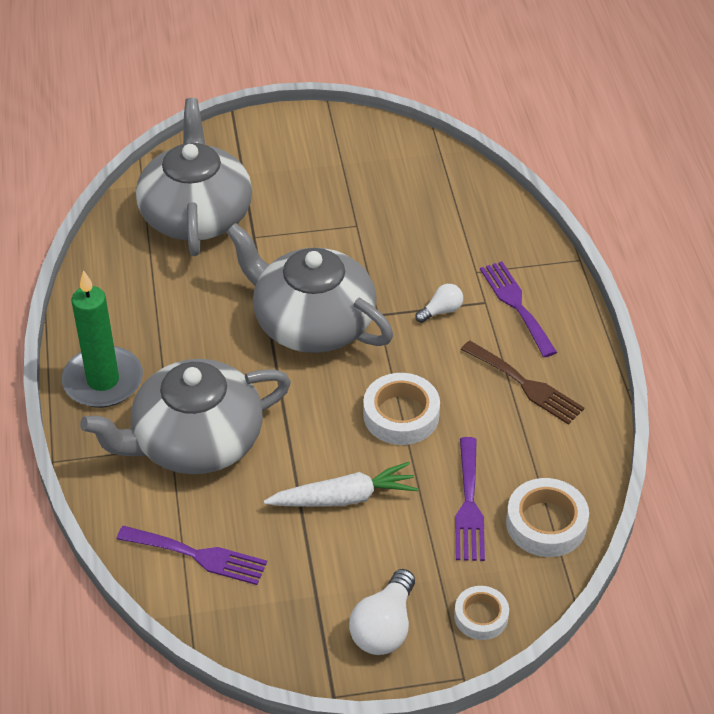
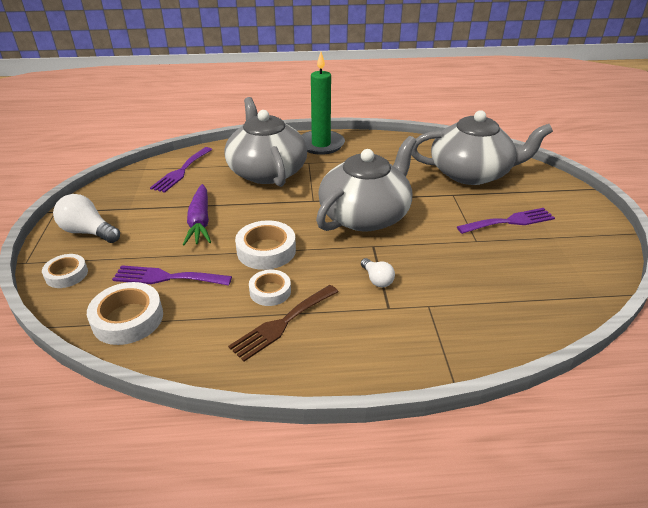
camera: 95 degrees right, 10 degrees down
white carrot [264,462,418,507] -> purple carrot [183,184,211,245]
purple fork [480,261,557,357] -> purple fork moved to [457,208,555,234]
none -> white tape [249,270,291,306]

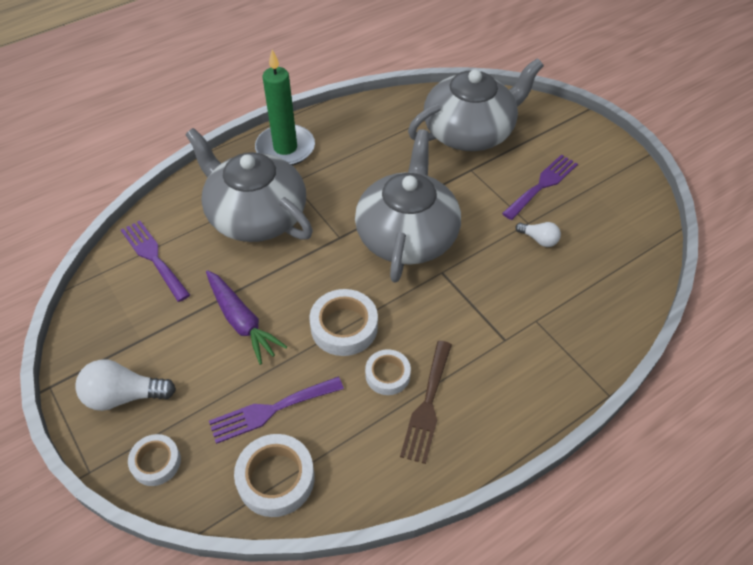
camera: 30 degrees left, 15 degrees up
purple fork [150,147,212,193] -> purple fork turned 150 degrees clockwise [121,220,190,302]
white light bulb [361,258,395,287] -> white light bulb moved to [516,222,561,247]

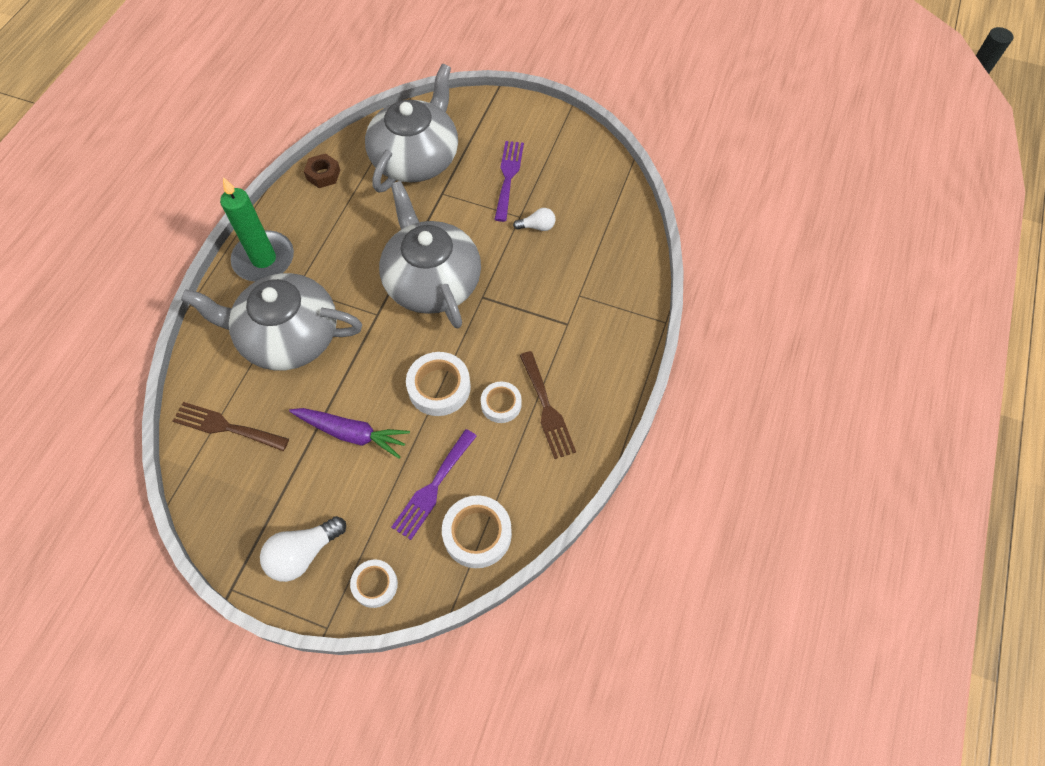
camera: 35 degrees left, 10 degrees up
purple fork [121,220,190,302] -> brown fork [173,402,289,451]
none -> brown nut [304,153,340,188]

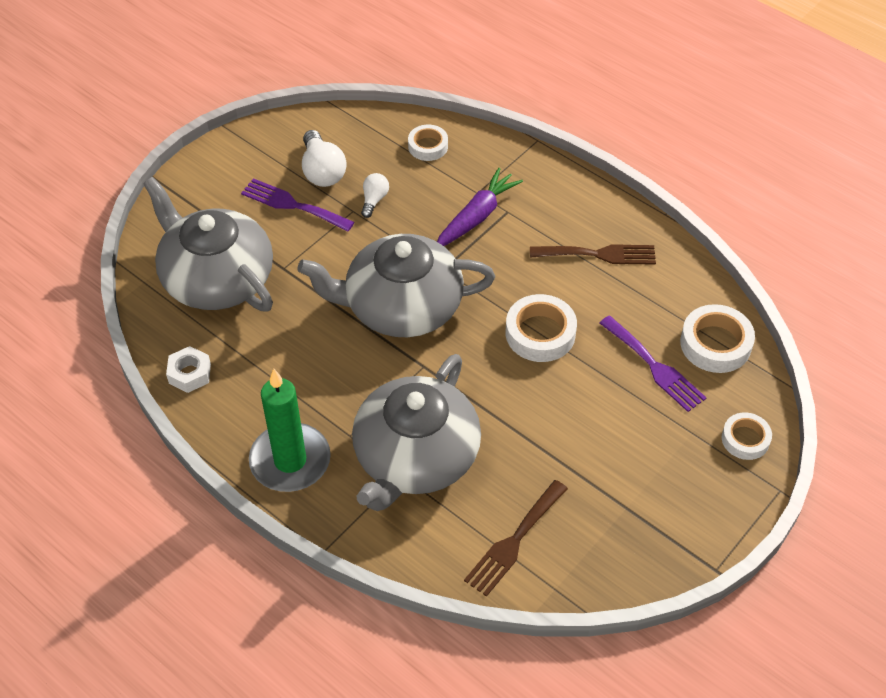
camera: 70 degrees left, 10 degrees down
white light bulb [260,516,346,582] -> white light bulb moved to [302,130,346,187]
purple carrot [289,408,410,458] -> purple carrot moved to [437,168,523,246]
brown nut [304,153,340,188] -> white nut [166,346,211,393]
white tape [481,382,522,423] -> white tape moved to [408,125,448,161]

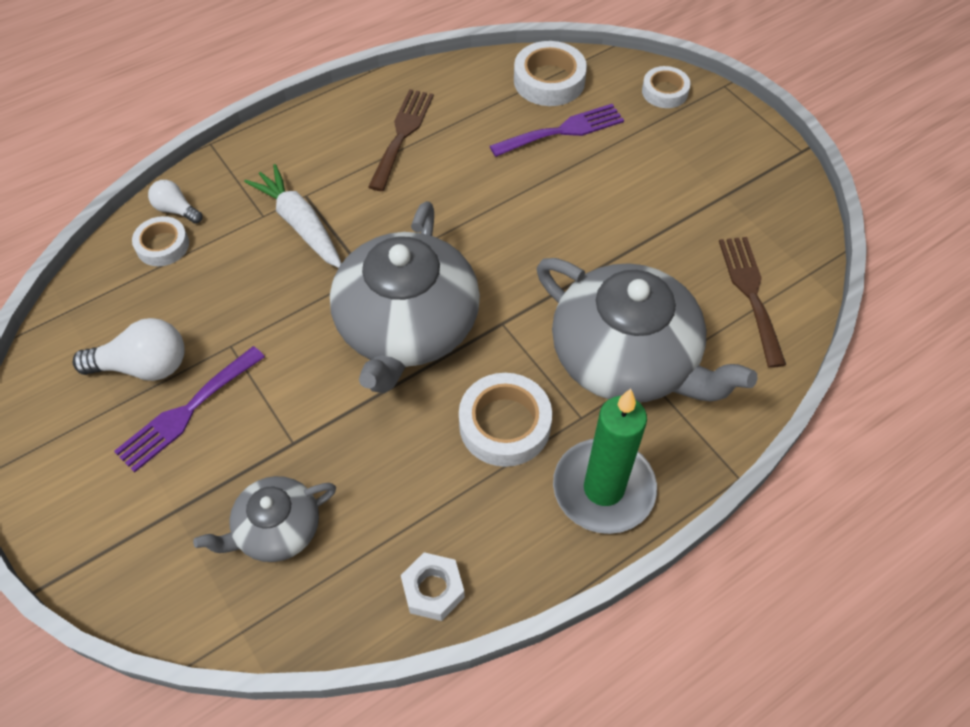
camera: 75 degrees left, 5 degrees up
grey teapot [143,177,273,311] -> grey teapot [193,476,336,562], size x0.53
white light bulb [361,173,389,218] -> white light bulb moved to [148,180,202,224]
purple carrot [437,168,523,246] -> white carrot [244,164,342,268]
brown fork [464,480,568,597] -> brown fork turned 150 degrees counterclockwise [719,237,786,368]
white tape [506,294,577,362] -> white tape moved to [459,373,552,467]

